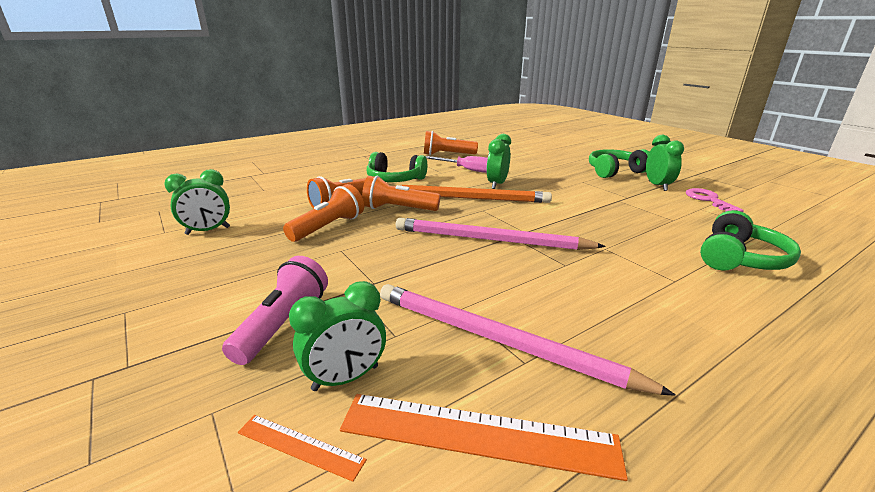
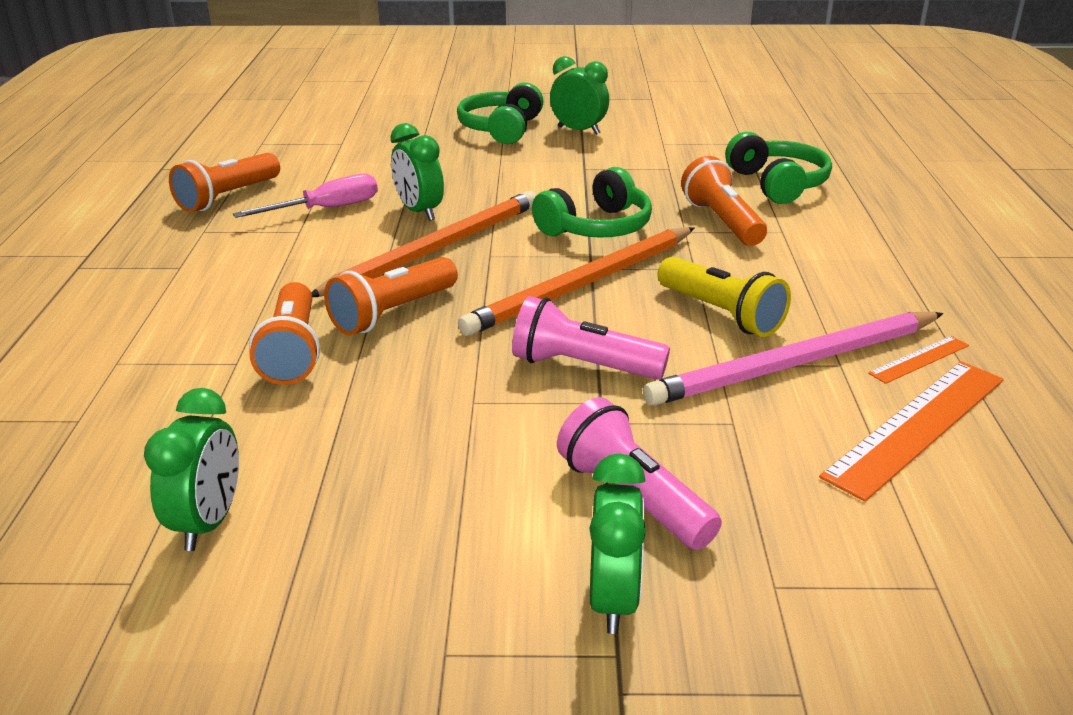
camera: 55 degrees left, 5 degrees up
orange ruler [238,415,367,482] -> orange ruler moved to [868,336,969,384]
orange flashlight [283,184,364,242] -> orange flashlight moved to [681,156,767,246]
green clock [289,281,386,391] -> green clock moved to [589,453,646,634]
green headphones [367,152,427,182] -> green headphones moved to [532,167,652,238]
pink pencil [396,218,606,250] -> orange pencil [458,227,695,336]
pink key [686,188,744,212] -> none
none -> pink flashlight [512,296,670,380]
none -> yellow flashlight [658,256,791,337]

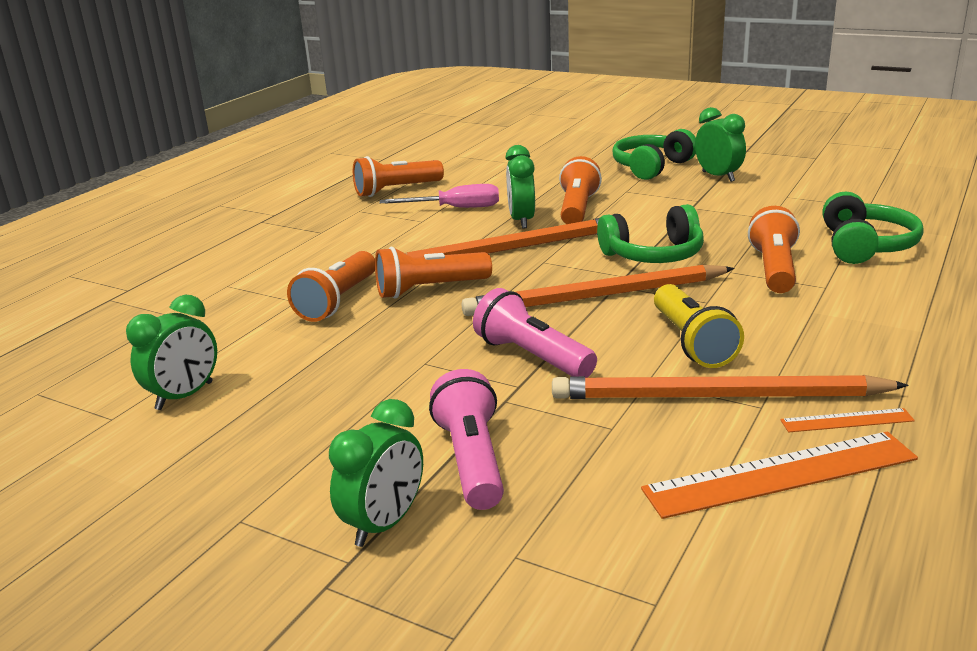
camera: 30 degrees right, 5 degrees down
pink pencil [643,312,944,406] -> orange pencil [552,375,909,399]
none -> orange flashlight [559,156,602,224]

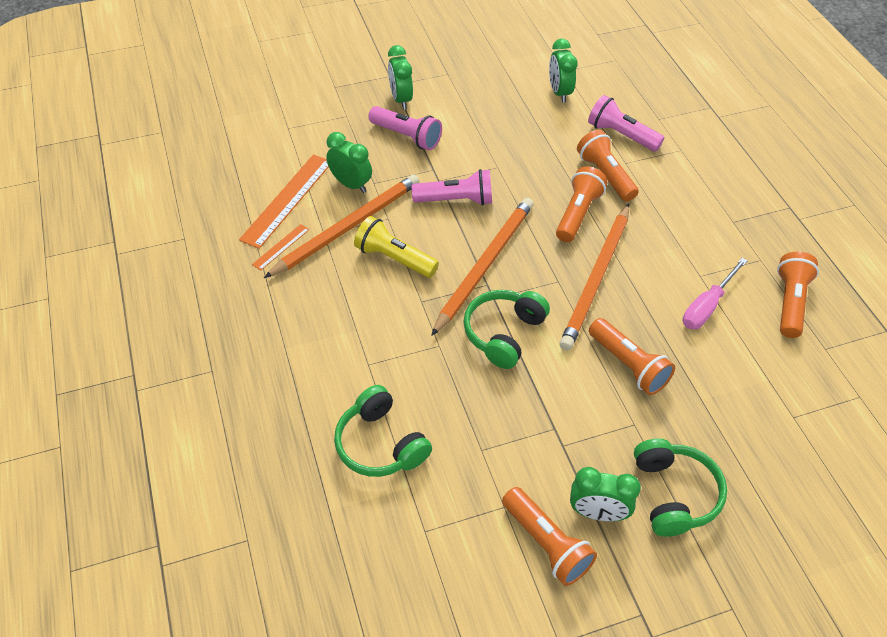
camera: 130 degrees right, 25 degrees up
green clock [505,145,535,229] -> green clock moved to [326,132,372,193]
orange flashlight [748,206,800,293] -> orange flashlight moved to [502,487,597,586]
none -> pink flashlight [588,95,664,151]

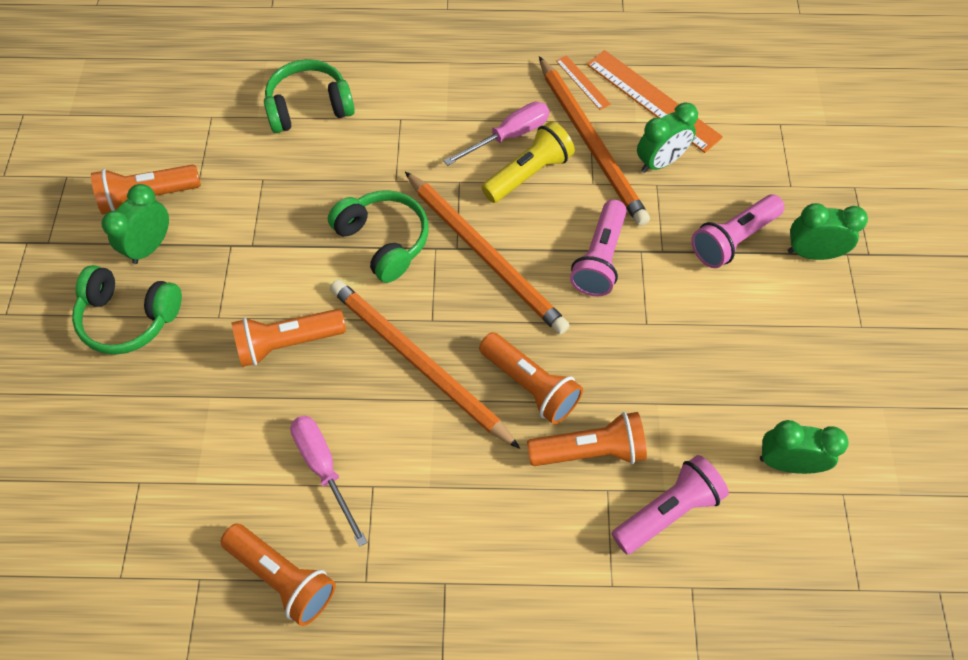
camera: 110 degrees right, 10 degrees up
none -> pink screwdriver [444,102,549,166]

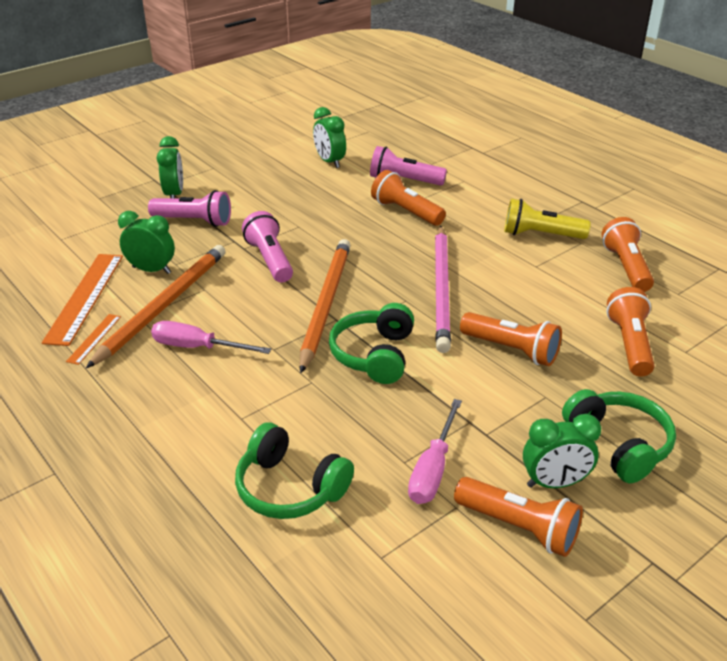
camera: 130 degrees left, 25 degrees down
pink screwdriver [290,415,367,547] -> pink screwdriver moved to [408,399,462,504]
orange pencil [330,279,520,449] -> pink pencil [435,226,451,353]
orange flashlight [479,332,583,424] -> orange flashlight moved to [606,287,655,377]
yellow flashlight [481,121,575,203] -> yellow flashlight moved to [504,198,591,239]
pink flashlight [570,200,627,296] -> pink flashlight turned 90 degrees counterclockwise [242,211,293,282]
green clock [788,203,868,260] -> green clock turned 150 degrees counterclockwise [157,136,183,198]

